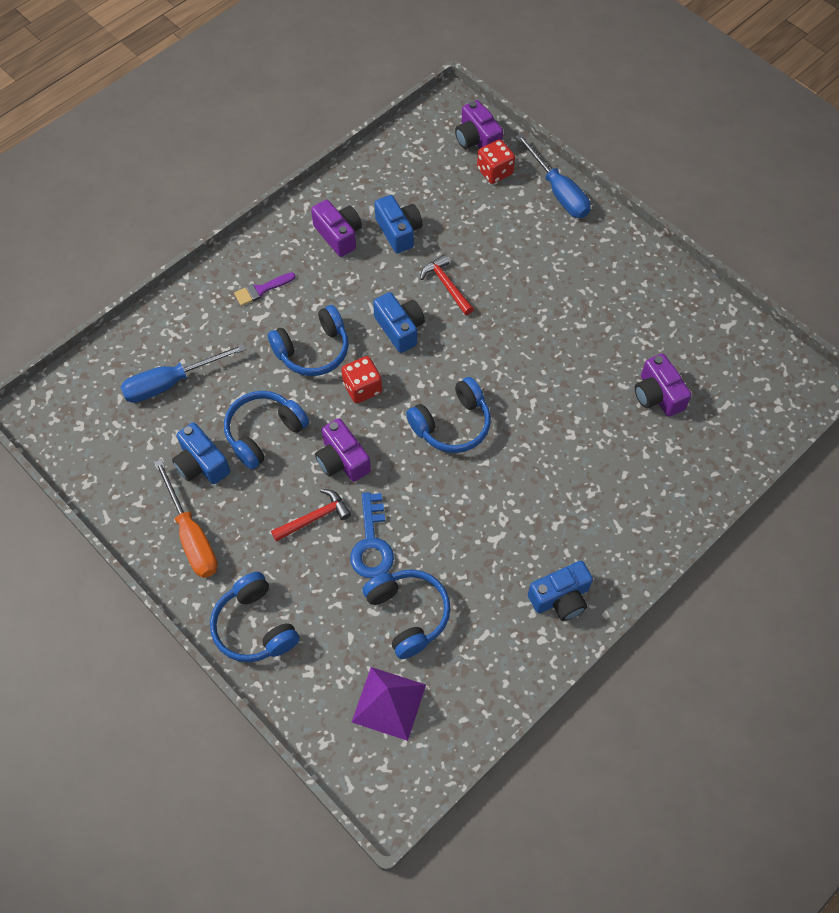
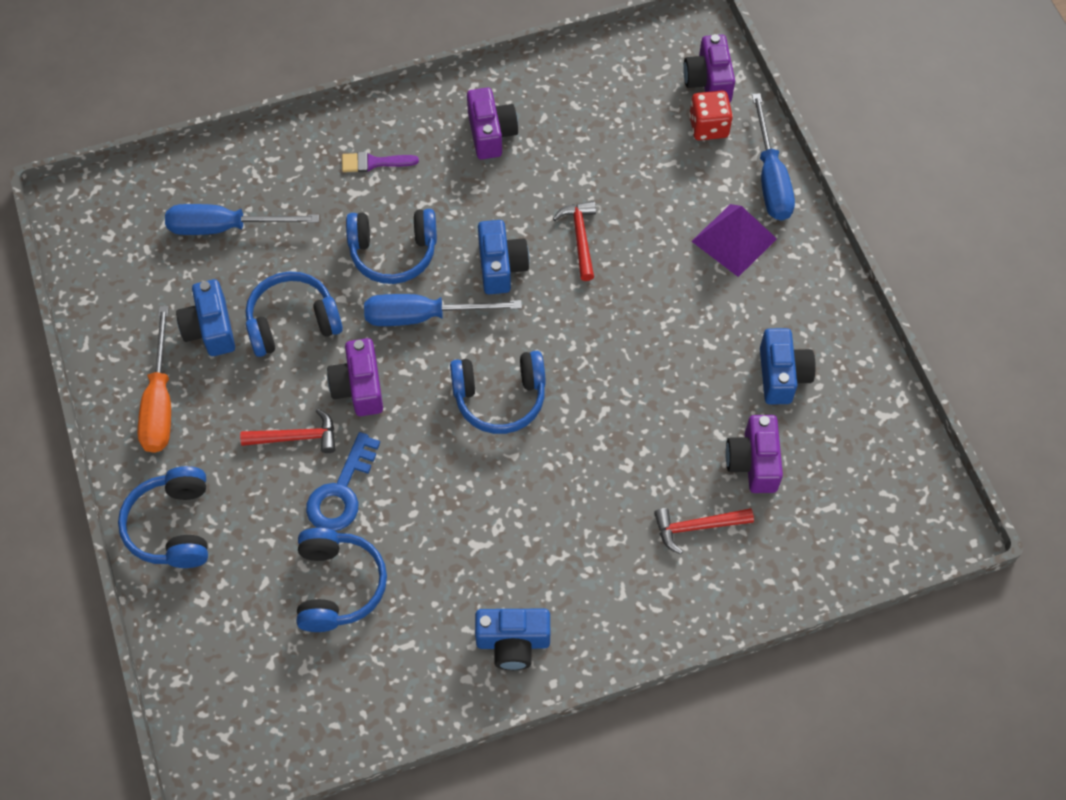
camera: 25 degrees right, 0 degrees up
red dice [341,356,382,403] -> blue screwdriver [364,294,522,326]
purple pyramid [352,667,426,741] -> purple pyramid moved to [691,204,777,277]
blue camera [375,195,422,253] -> blue camera moved to [760,328,816,404]
none -> red hammer [654,508,754,554]

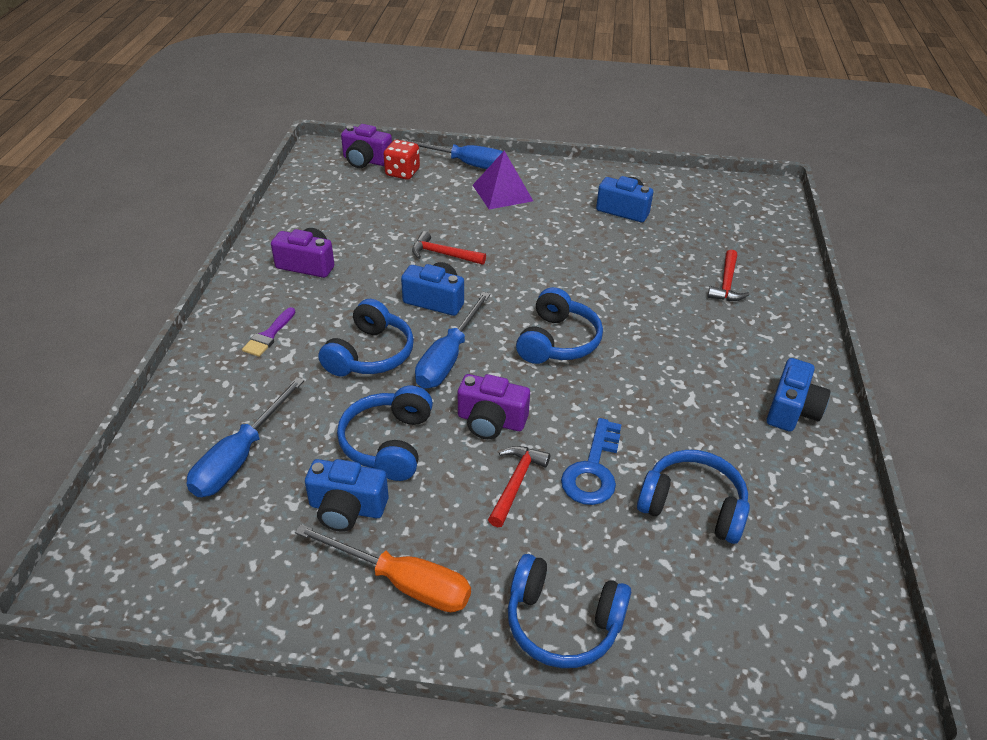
camera: 65 degrees left, 20 degrees down
blue key [306,432,380,531] -> blue key turned 60 degrees clockwise [561,418,622,505]
purple camera [725,415,783,493] -> none

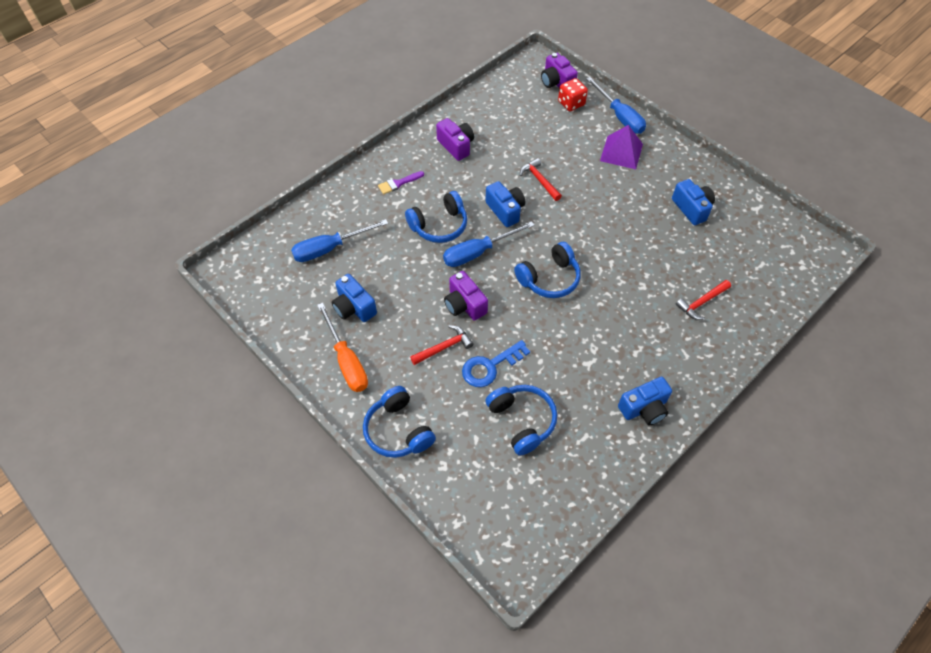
camera: 40 degrees right, 15 degrees up
blue headphones [337,386,433,481] -> none

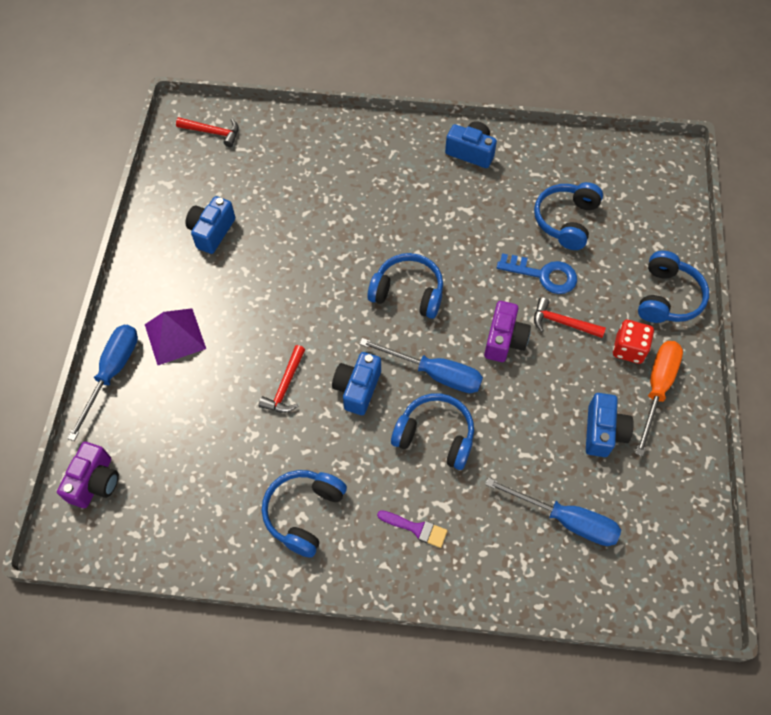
camera: 130 degrees left, 5 degrees up
purple camera [436,118,474,161] -> blue headphones [262,470,347,558]
red dice [558,78,588,111] -> red dice moved to [613,320,654,364]
red hammer [676,280,731,320] -> red hammer moved to [176,117,239,147]

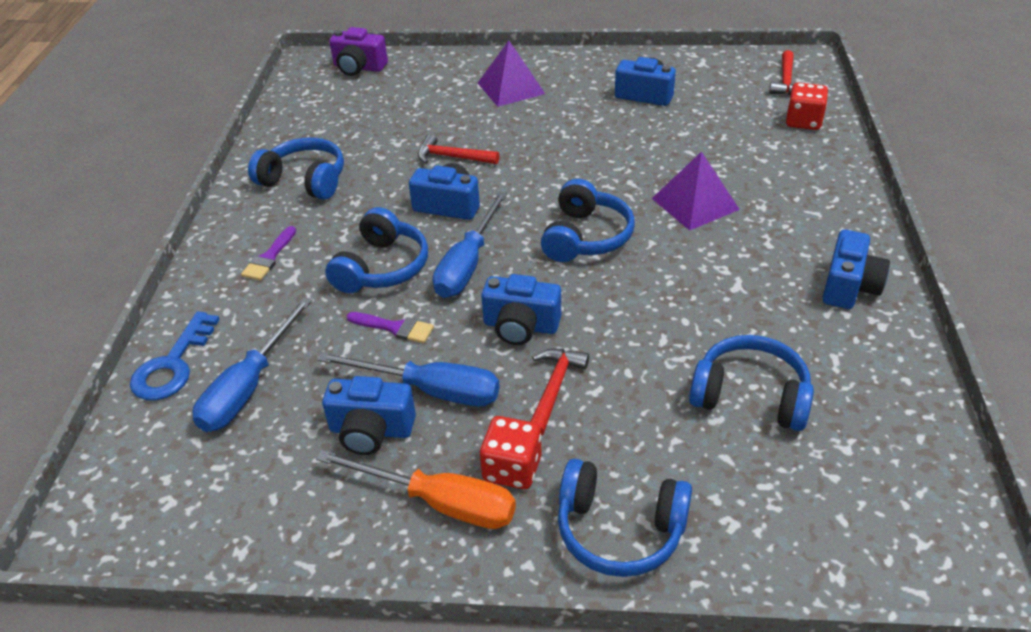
camera: 90 degrees right, 20 degrees down
blue screwdriver [67,325,138,441] -> blue screwdriver moved to [317,352,500,406]
purple camera [484,301,531,362] -> blue camera [481,274,561,345]
blue key [497,253,577,294] -> blue key moved to [130,311,220,400]
none -> purple brush [347,312,434,343]
none -> purple pyramid [652,151,740,231]
none -> red dice [786,82,828,130]

